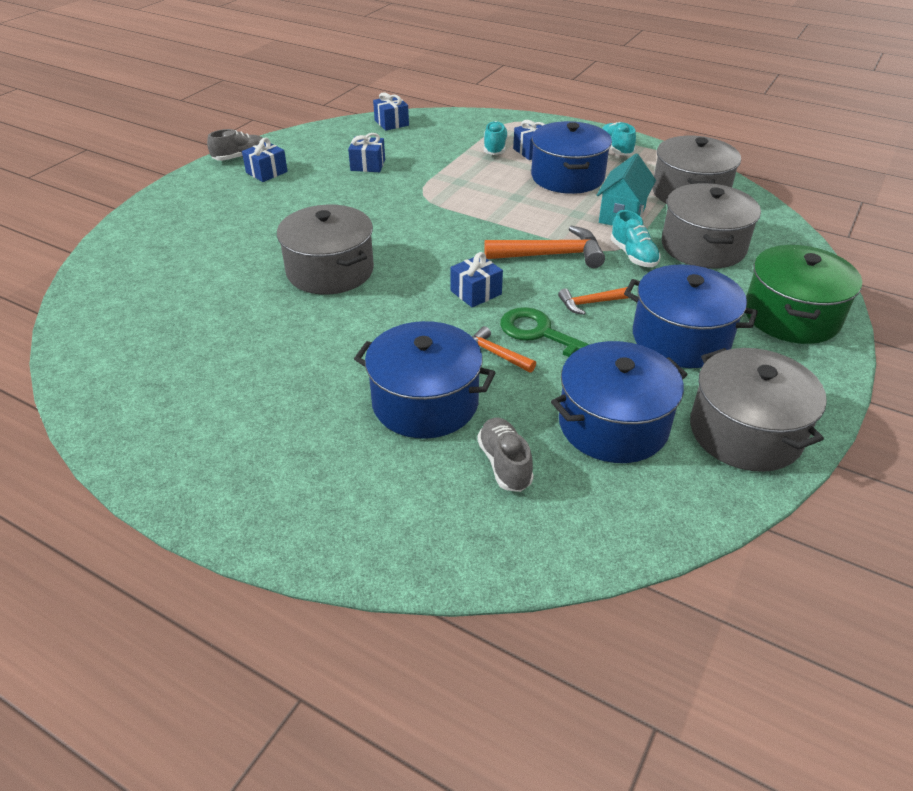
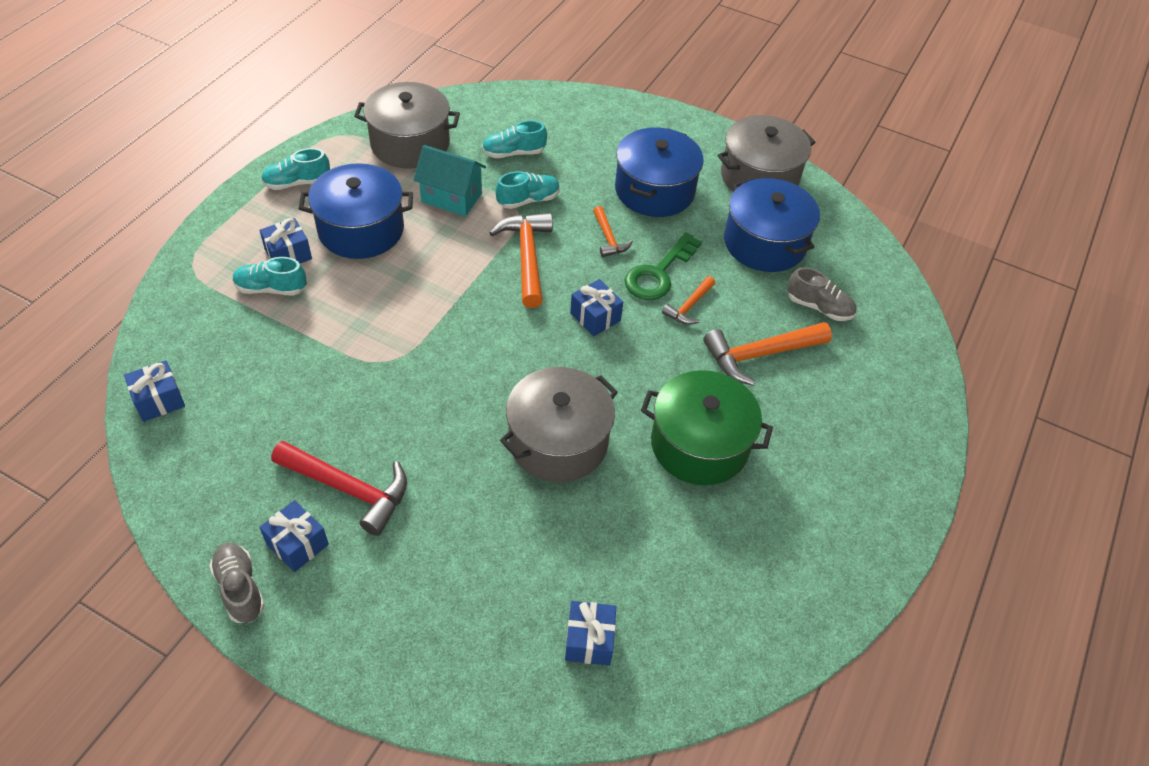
camera: 95 degrees left, 10 degrees up
blue gift [348,133,385,172] -> blue gift moved to [565,601,616,666]
blue pot [354,321,496,439] -> orange hammer [703,322,832,386]
grey shoe [477,418,534,492] -> grey shoe turned 135 degrees counterclockwise [787,267,856,321]
grey pot [662,183,761,268] -> turquoise shoe [482,120,547,158]
green pot [746,245,862,344] -> green pot moved to [641,370,773,485]
none -> red hammer [271,441,407,536]

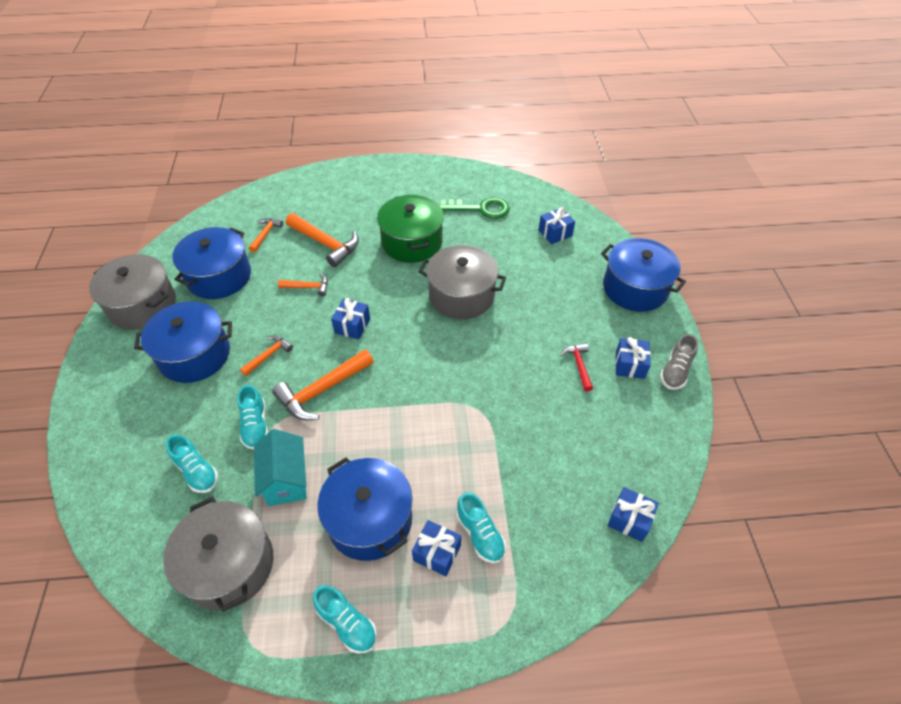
camera: 120 degrees left, 0 degrees up
red hammer [271,441,407,536] -> red hammer [560,343,593,392], size x0.56
turquoise shoe [495,171,560,209] -> turquoise shoe turned 135 degrees counterclockwise [237,385,268,450]
green key [625,232,702,300] -> green key moved to [439,197,510,219]
grey shoe [787,267,856,321] -> orange hammer [249,218,283,252]
none -> blue pot [601,238,686,312]

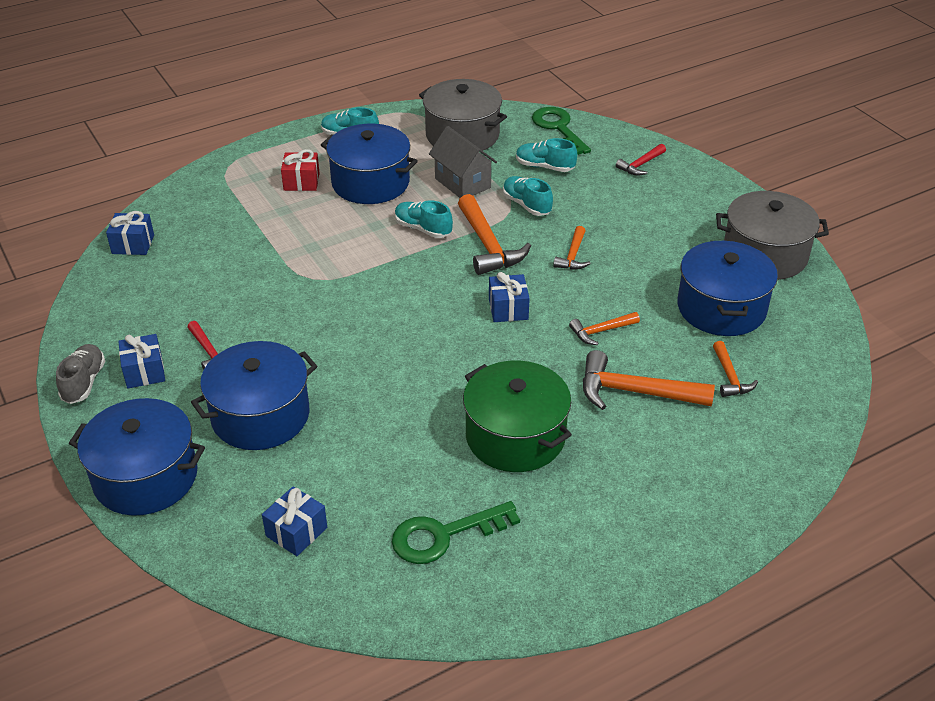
camera: 155 degrees right, 10 degrees down
blue pot [134,301,232,383] -> blue pot moved to [191,341,317,450]
turquoise house [254,429,307,506] -> grey house [429,126,497,198]
orange hammer [272,349,374,420] -> orange hammer turned 135 degrees clockwise [458,194,531,275]
blue gift [412,520,461,576] -> red gift [281,149,320,191]
grey pot [419,245,506,319] -> none
turquoise shoe [456,492,506,563] -> turquoise shoe moved to [395,200,453,238]
none -> green key [532,107,591,155]
none -> red hammer [616,144,666,175]

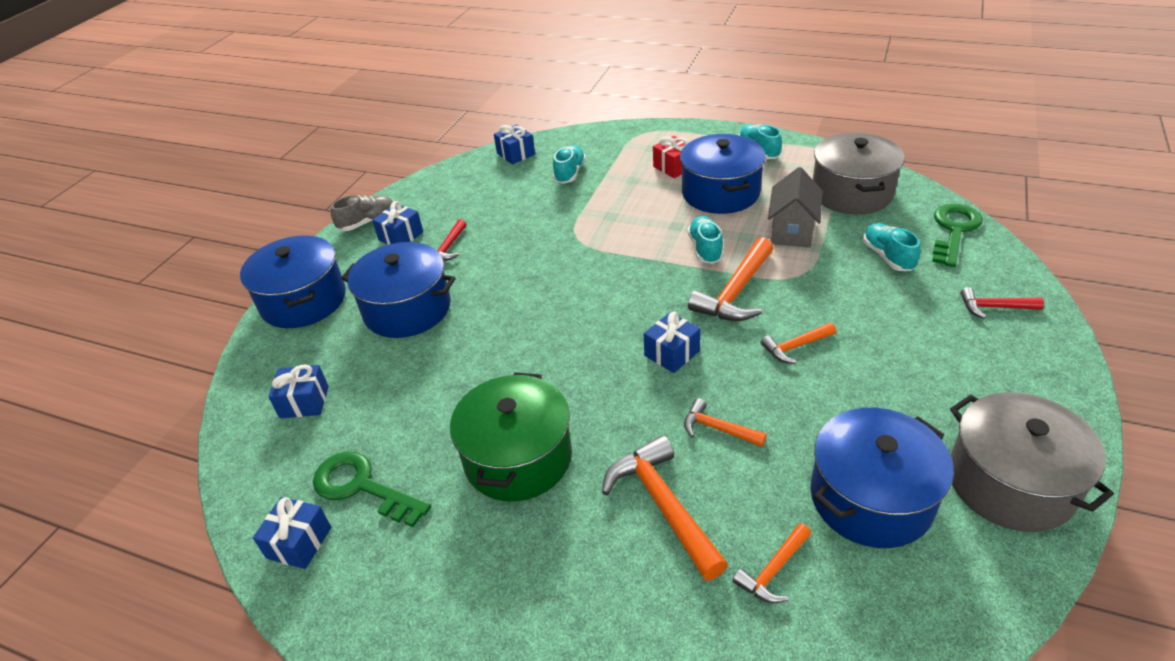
camera: 55 degrees right, 0 degrees up
turquoise shoe [503,176,553,216] -> turquoise shoe moved to [553,145,586,184]
none -> blue gift [253,497,331,569]

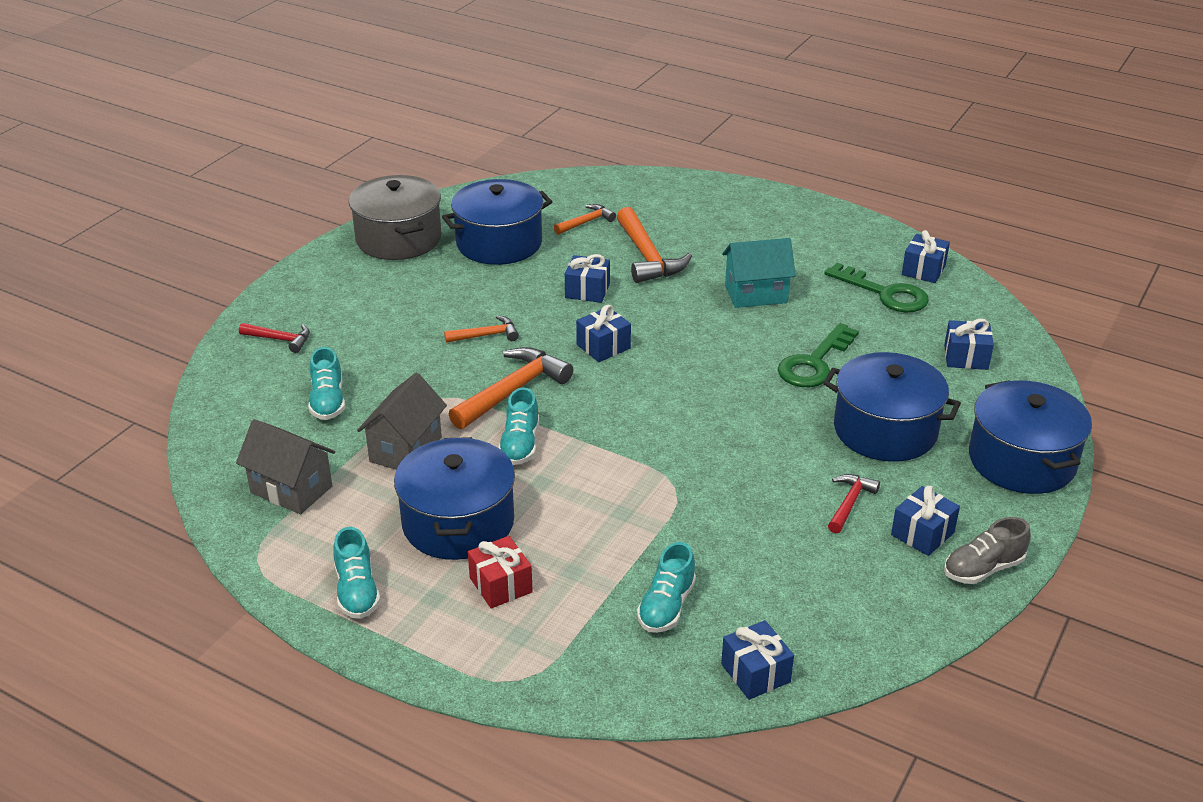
camera: 175 degrees left, 5 degrees down
green pot [450,372,572,502] -> turquoise house [722,238,796,308]
orange hammer [684,398,767,447] -> blue gift [565,254,610,303]
grey pot [813,133,905,214] -> grey house [236,419,335,514]
green key [932,204,983,267] -> green key moved to [778,323,859,387]

